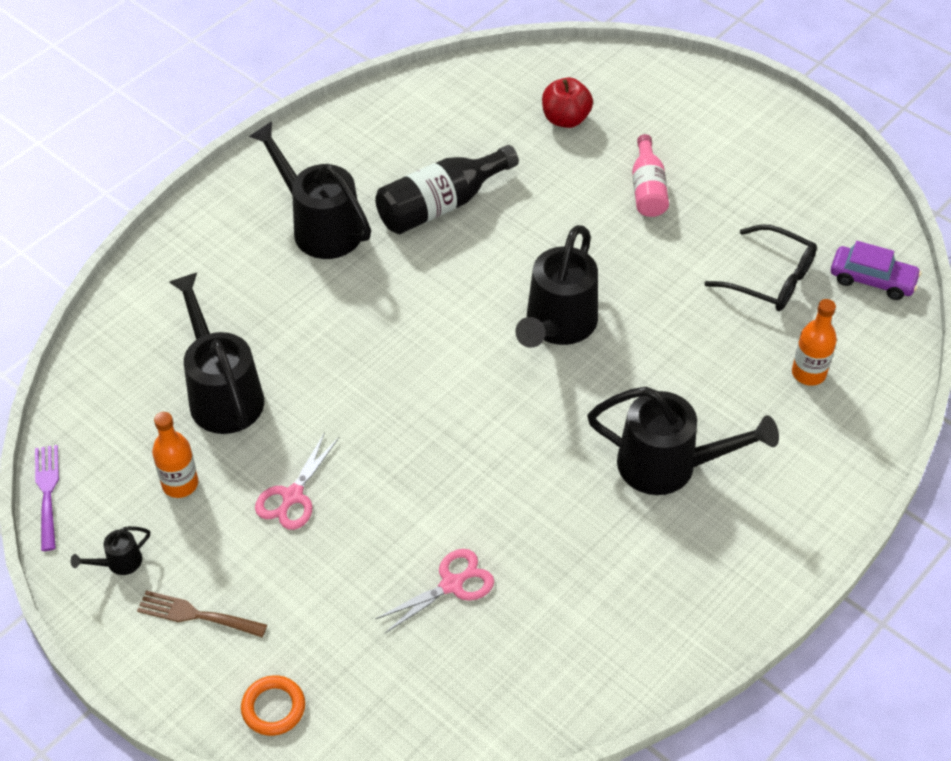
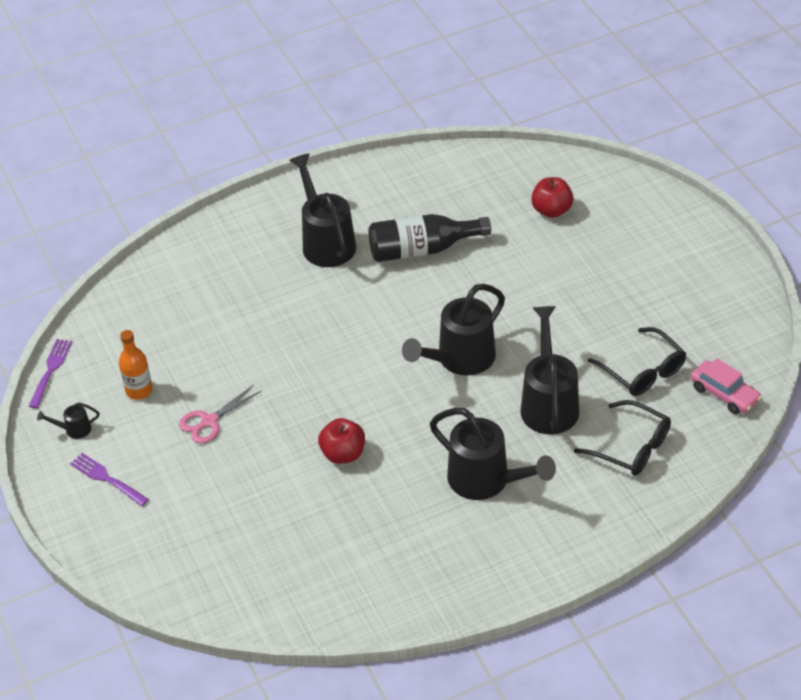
camera: 25 degrees right, 5 degrees down
brown fork [137,591,267,637] -> purple fork [70,453,149,506]
black watering can [169,273,264,434] -> black watering can moved to [521,306,579,435]
orange ring [241,675,305,736] -> none
pink scissors [375,549,494,633] -> none
pink bottle [632,134,669,217] -> none
orange bottle [792,299,837,386] -> black glasses [574,400,671,476]
purple car [831,241,921,300] -> pink car [691,358,762,414]
none -> red apple [318,418,365,464]

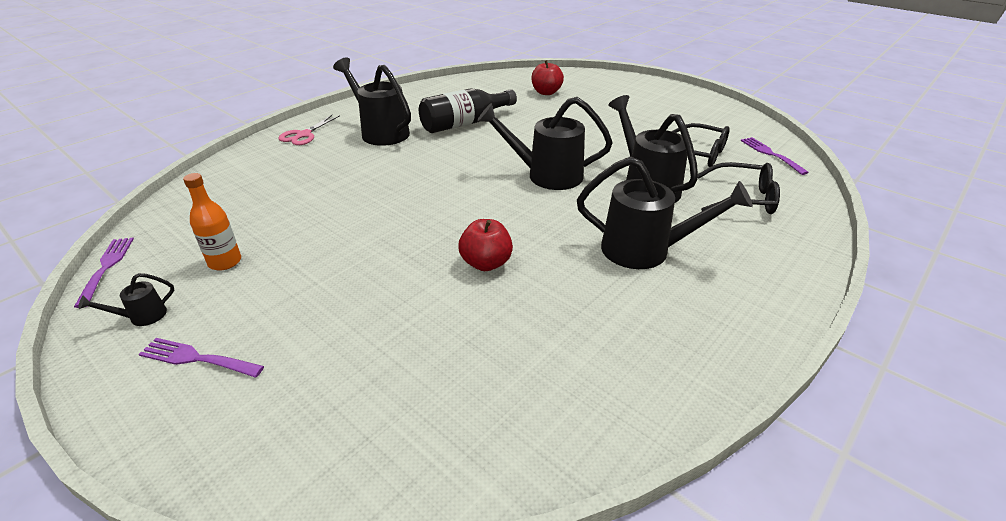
camera: 25 degrees left, 10 degrees down
pink scissors [179,385,261,444] -> pink scissors moved to [279,115,340,145]
black watering can [402,284,505,375] -> black watering can turned 75 degrees clockwise [477,97,613,190]
pink car [691,358,762,414] -> purple fork [741,137,809,175]

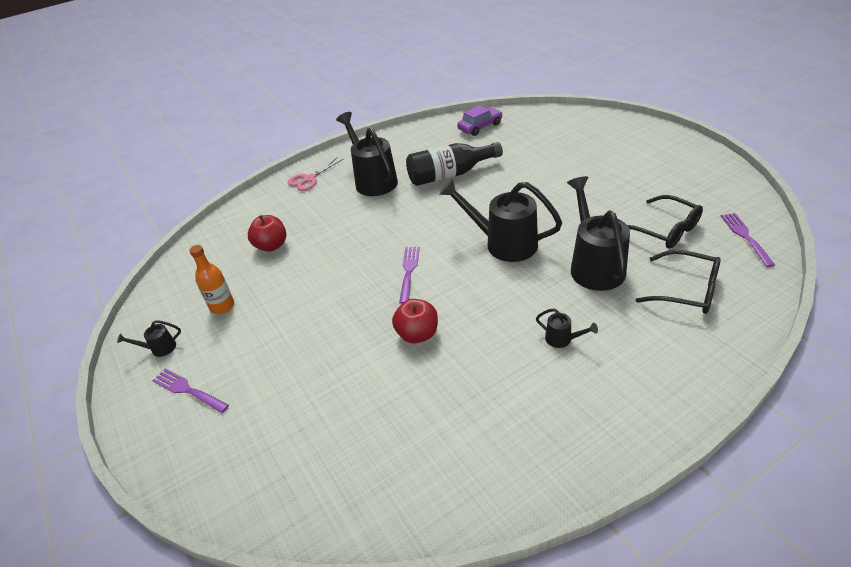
camera: 20 degrees right, 5 degrees up
purple fork [74,238,134,308] -> purple fork moved to [399,247,420,304]
red apple [531,60,564,95] -> red apple moved to [248,215,286,252]
black watering can [577,156,753,269] -> black watering can [536,309,598,348], size x0.43
none -> purple car [457,105,503,136]

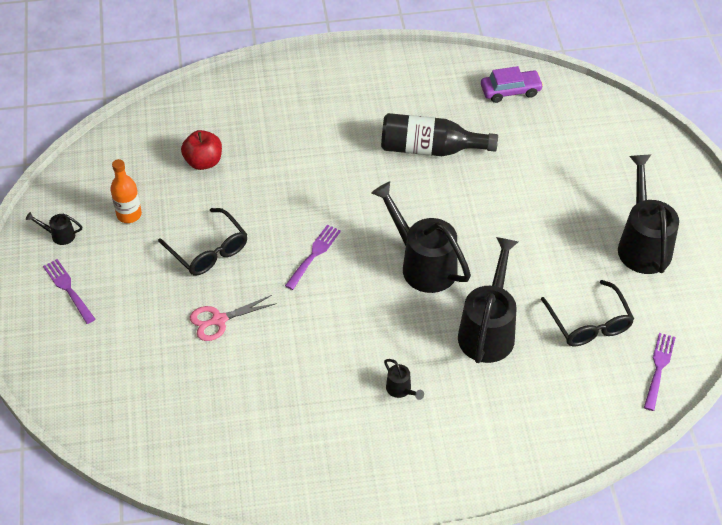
camera: 20 degrees right, 10 degrees up
pink scissors [288,157,343,191] -> pink scissors moved to [190,295,277,341]
black watering can [336,112,398,196] -> black watering can moved to [618,155,679,274]
red apple [392,299,438,343] -> none
black glasses [636,250,721,314] -> black glasses moved to [158,208,247,275]

